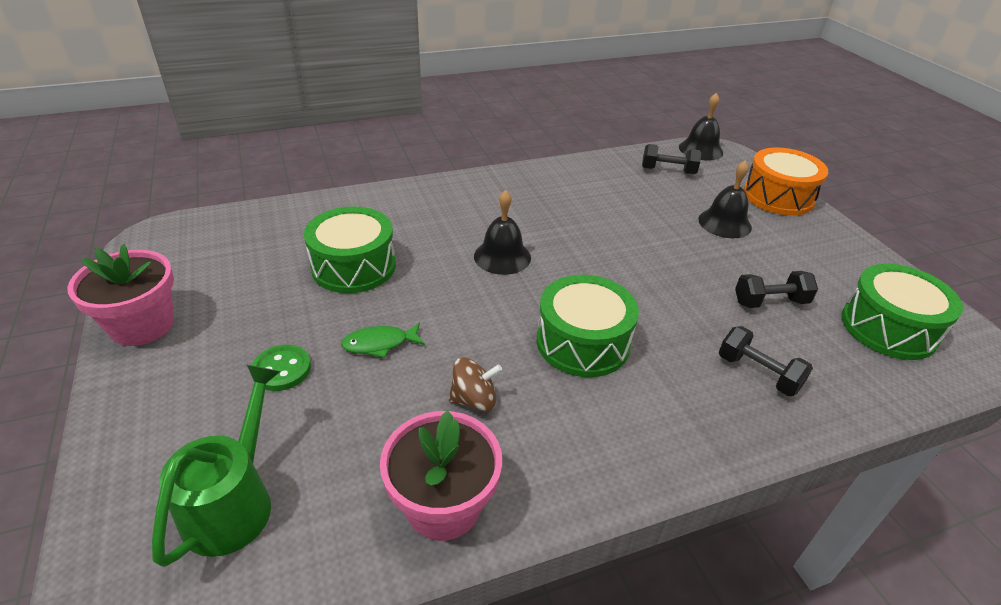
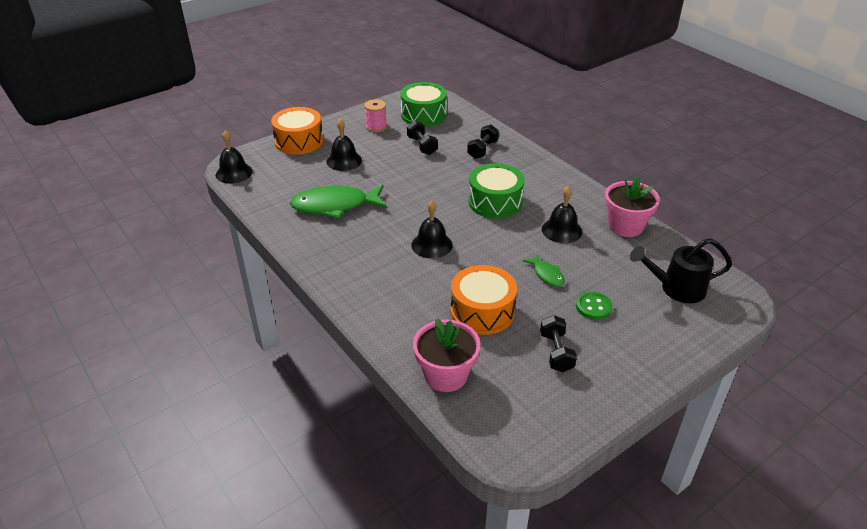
camera: 105 degrees left, 0 degrees up
pink flower pot [67,244,174,346] -> pink flower pot moved to [413,319,481,392]
green watering can [152,365,281,567] -> black watering can [630,238,732,303]
green drum [304,207,396,293] -> orange drum [451,265,517,335]
brown spinning top [449,357,502,412] -> black bell [542,186,582,243]
black dumbbell [642,144,701,174] -> black dumbbell moved to [540,315,577,372]
none -> green fish [290,185,387,219]
none -> pink spool [364,99,387,132]

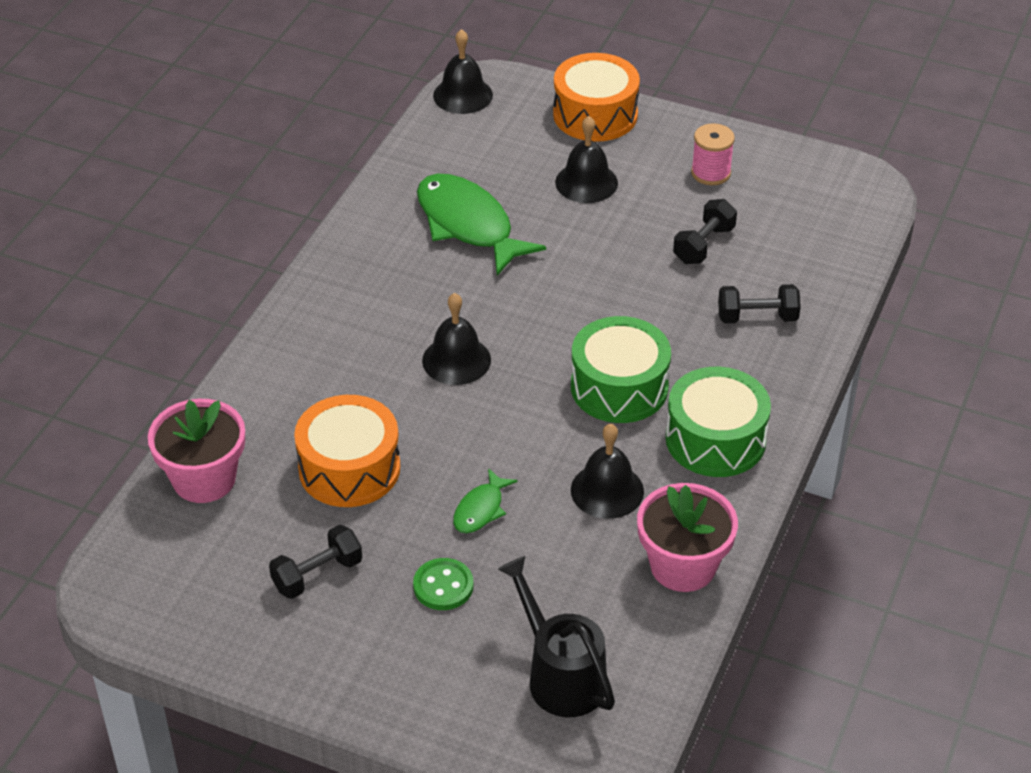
camera: 60 degrees right, 5 degrees up
green drum [400,82,447,127] -> green drum moved to [666,367,771,477]

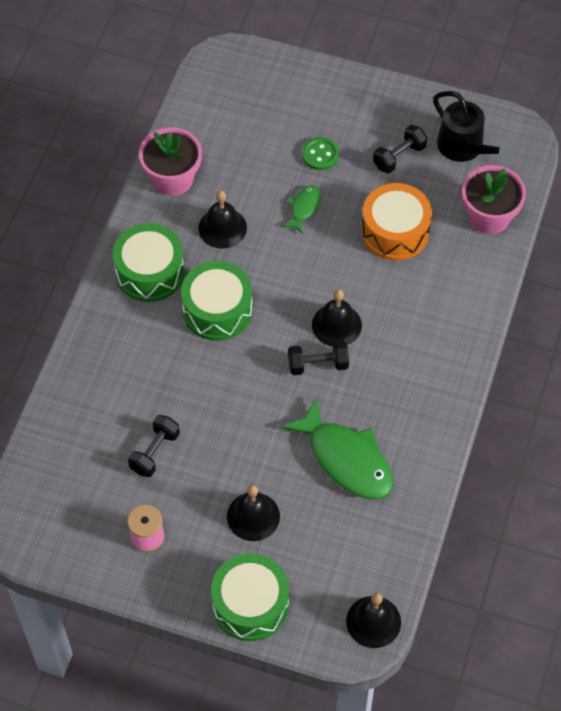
camera: 175 degrees right, 15 degrees up
black watering can [498,556,615,717] -> black watering can moved to [433,91,514,162]
orange drum [553,53,640,142] -> green drum [211,553,289,641]
black dumbbell [718,284,801,323] -> black dumbbell moved to [288,341,349,375]

